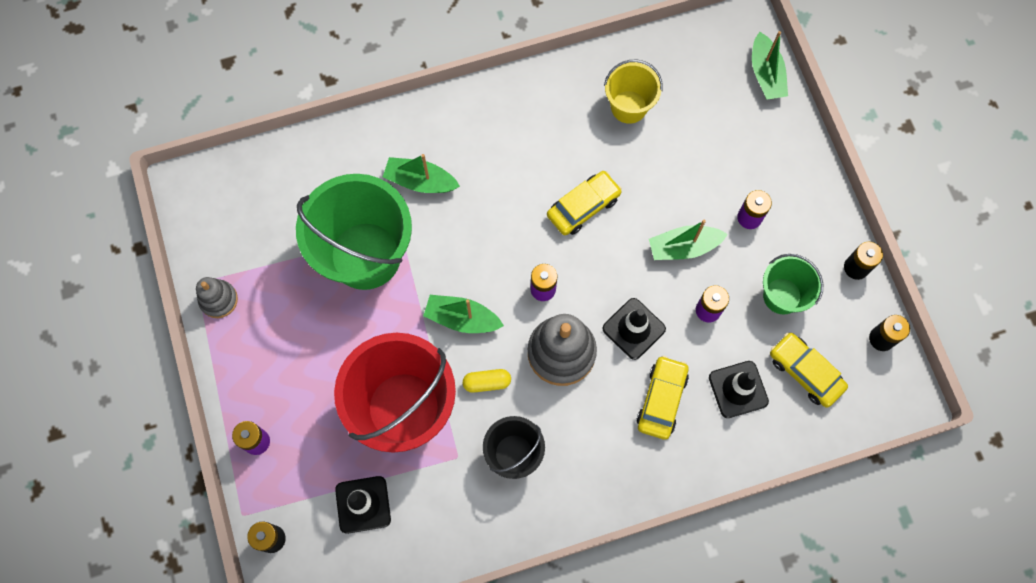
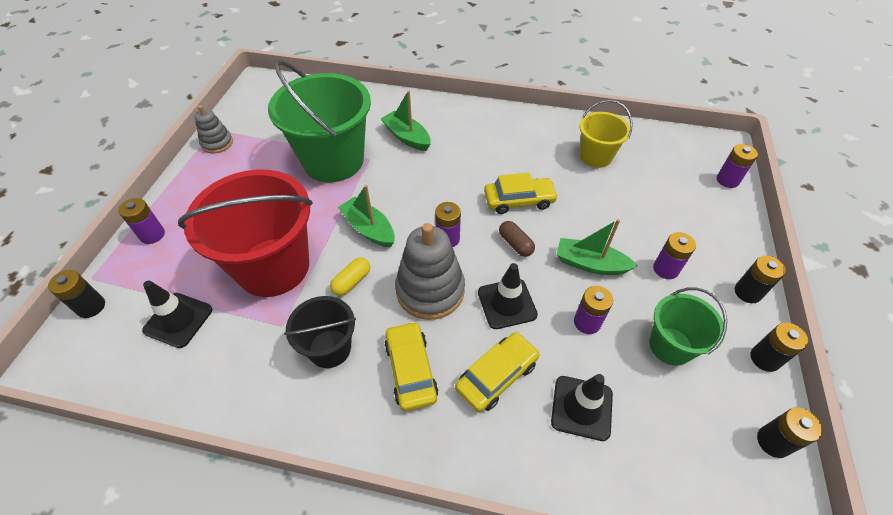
camera: 30 degrees right, 20 degrees down
yellow capsule [463,369,511,393] -> yellow capsule turned 75 degrees counterclockwise [330,258,370,296]
green boat [752,31,788,100] -> purple battery [717,144,758,188]
yellow car [770,332,848,408] -> yellow car moved to [384,321,439,411]
none -> brown capsule [499,221,535,257]
none -> black battery [735,256,786,303]

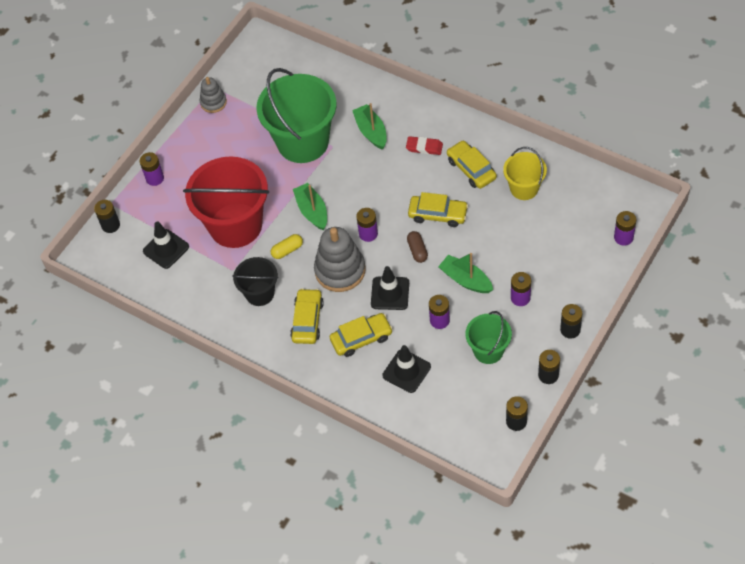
camera: 25 degrees right, 5 degrees up
none -> red eraser [406,136,443,155]
none -> yellow car [447,140,497,189]

